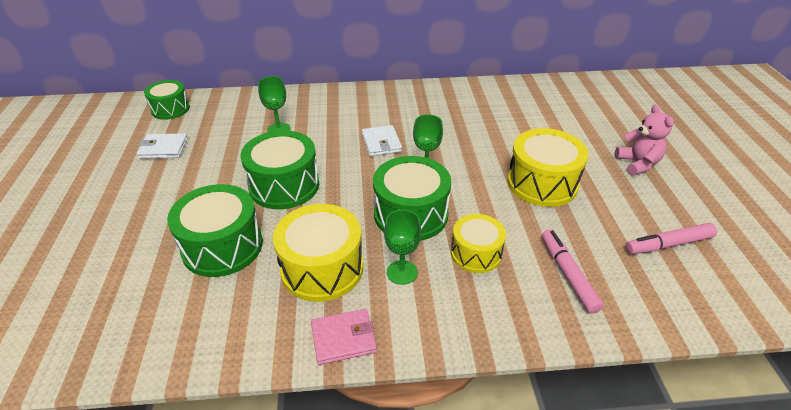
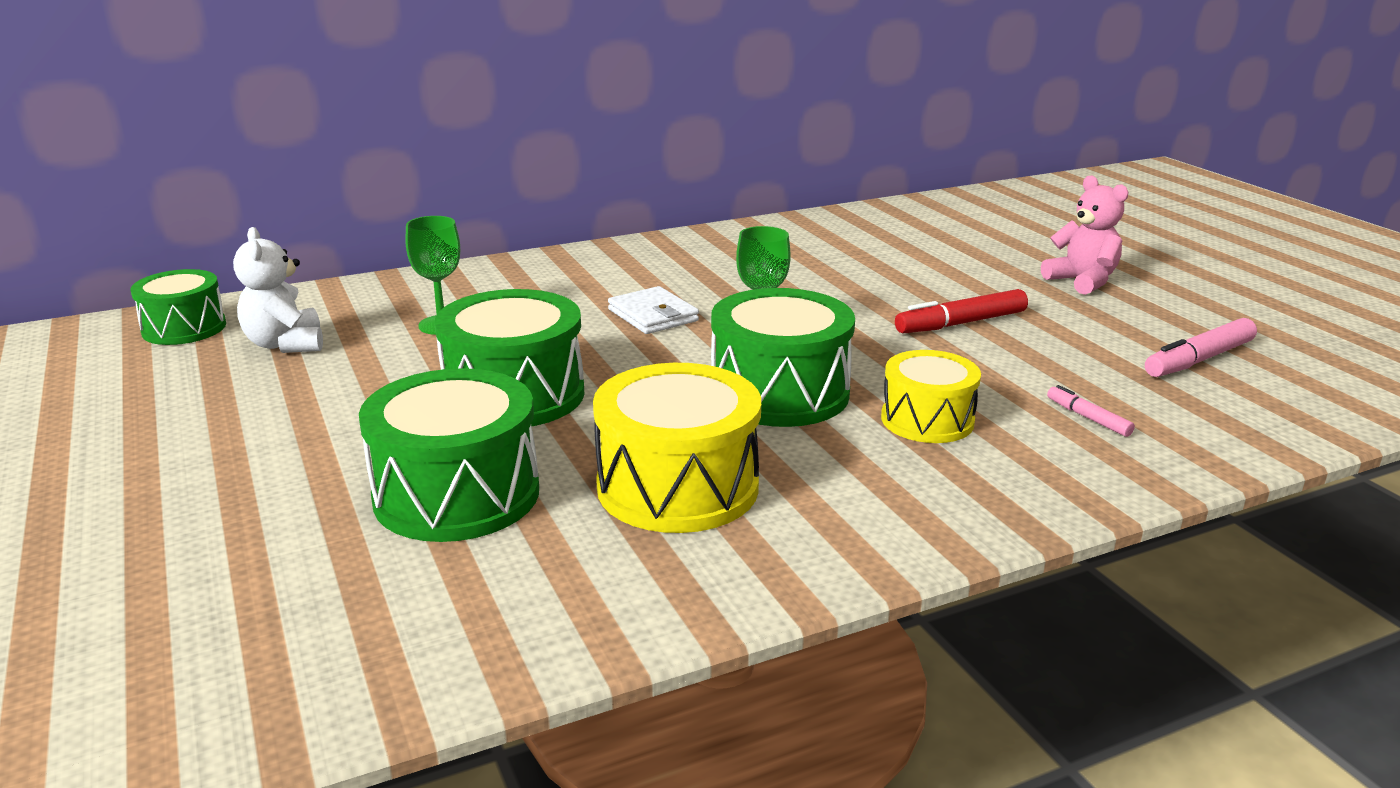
camera: 20 degrees left, 15 degrees down
white wallet [137,134,188,159] -> none
pink wallet [311,309,377,365] -> none
green goblet [384,209,421,285] -> none
yellow drum [507,128,589,207] -> red marker [895,289,1028,333]
pink marker [542,229,604,314] -> pink marker [1047,385,1135,437], size x0.55
none -> white teddy bear [233,227,323,353]

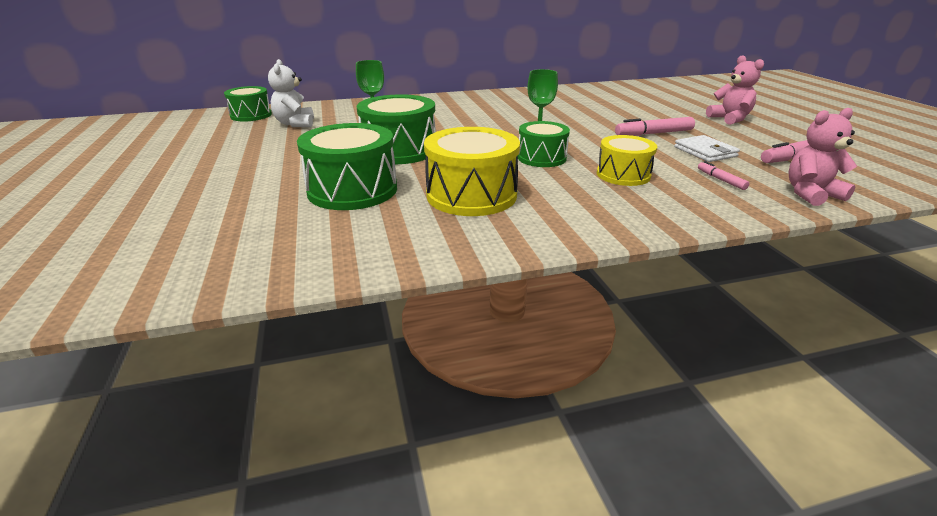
camera: 10 degrees right, 5 degrees up
white wallet [608,286,699,334] -> white wallet moved to [674,135,740,162]
green drum [711,288,855,427] -> green drum [518,121,570,167], size x0.63
red marker [895,289,1028,333] -> pink marker [615,117,695,136]
none -> pink teddy bear [788,108,857,206]

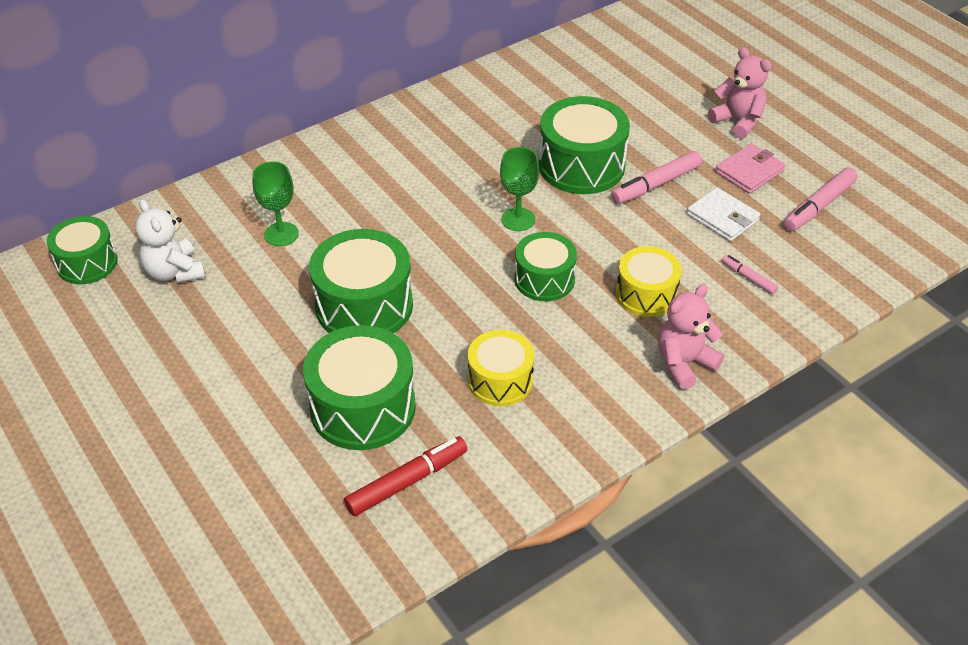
camera: 20 degrees left, 15 degrees up
yellow drum [424,127,520,216] -> yellow drum [468,330,534,406], size x0.63
pink teddy bear [788,108,857,206] -> pink teddy bear moved to [658,284,724,390]
none -> red marker [344,436,467,516]
none -> green drum [539,96,630,194]
none -> pink wallet [715,144,785,194]

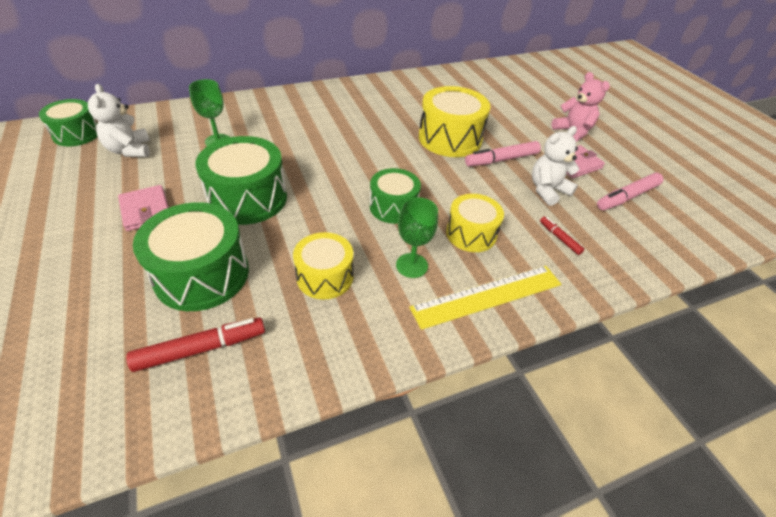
camera: 10 degrees right, 0 degrees up
green goblet [500,147,539,231] -> green goblet moved to [396,197,438,278]
green drum [539,96,630,194] -> yellow drum [419,86,491,157]
pink teddy bear [658,284,724,390] -> yellow ruler [409,266,561,330]
white wallet [687,187,761,242] -> white teddy bear [532,126,579,206]
pink marker [722,255,778,294] -> red marker [540,216,585,255]
none -> pink wallet [118,185,169,231]

